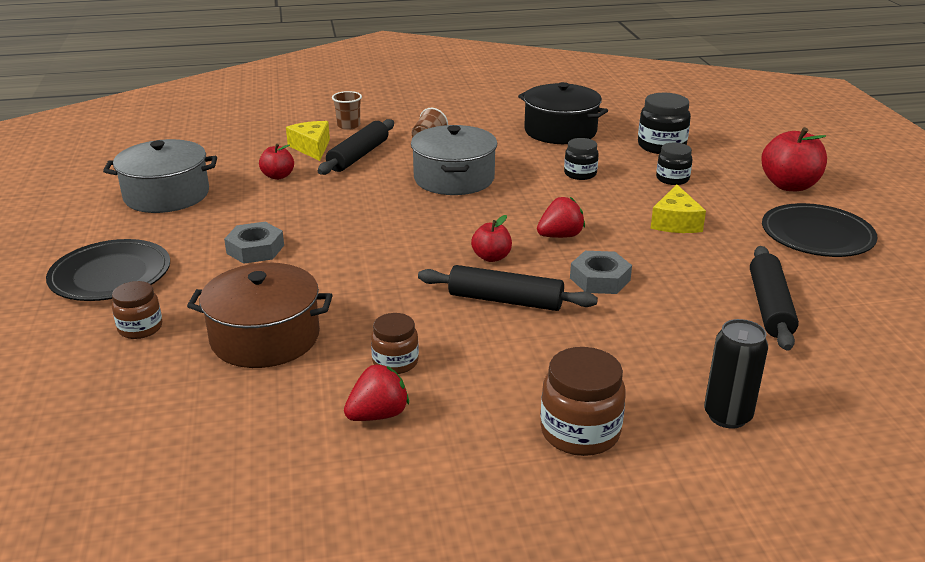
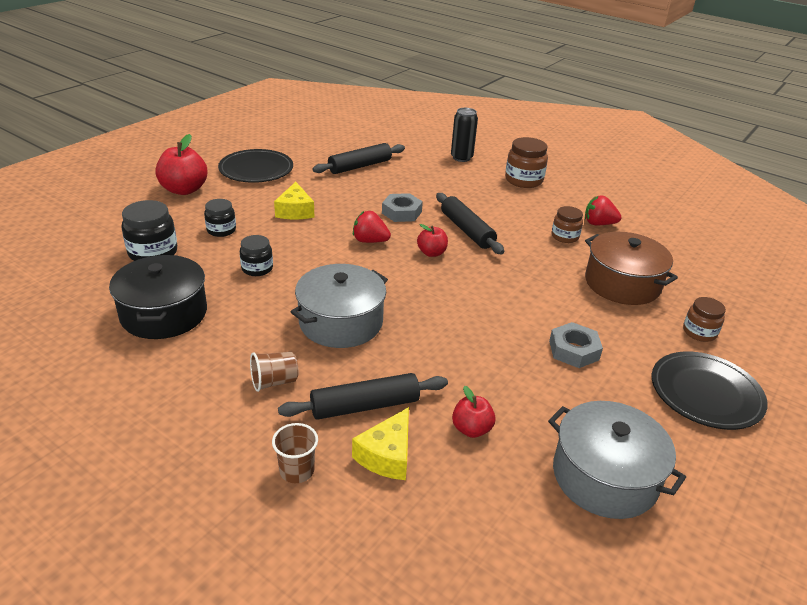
camera: 135 degrees left, 5 degrees up
yellow cheese [651,184,706,233] -> yellow cheese turned 120 degrees clockwise [274,182,314,219]

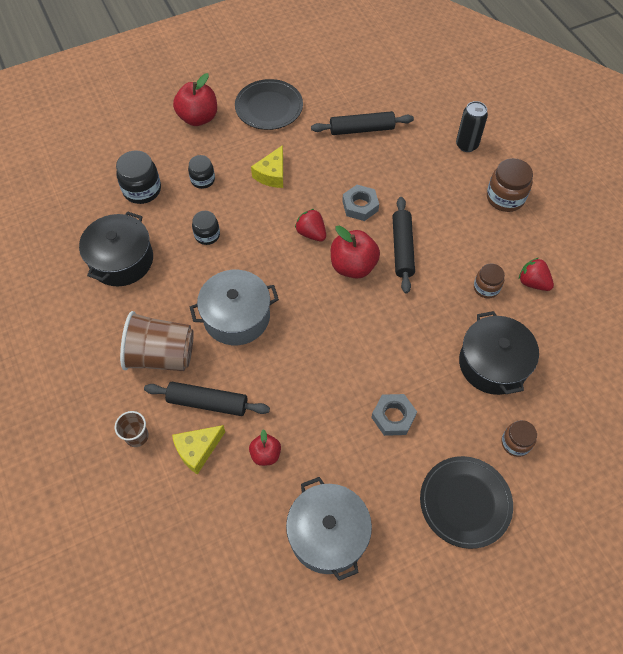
camera: 30 degrees right, 25 degrees up
brown cup [250,352,298,392] -> brown cup [120,311,194,371], size x2.04
red apple [417,224,448,257] -> red apple [331,226,380,279], size x1.76
brown pot [585,232,678,305] -> black pot [459,311,539,395]

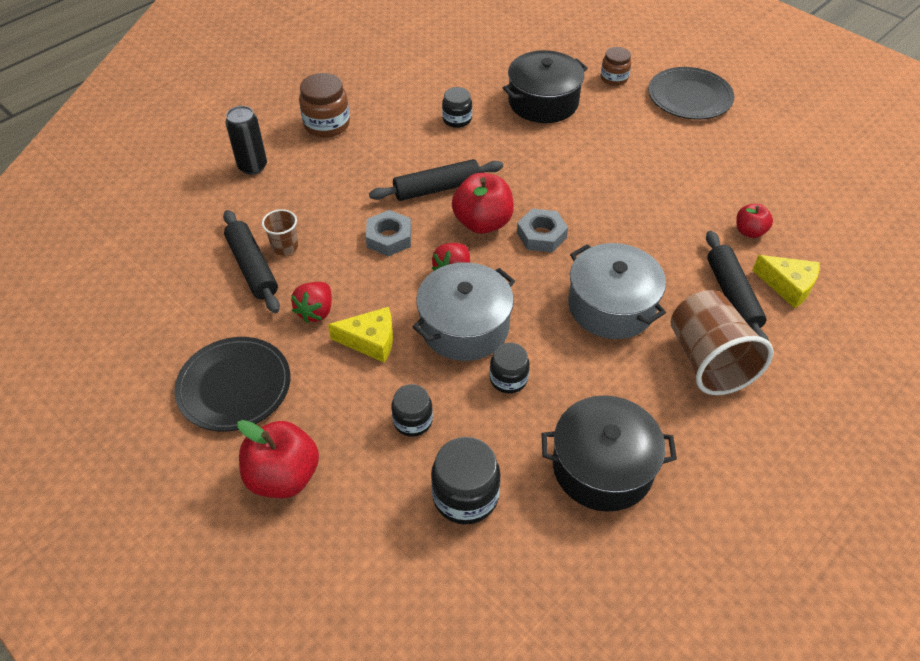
camera: 110 degrees left, 10 degrees down
brown cup [115,411,149,447] -> brown cup moved to [262,209,298,255]
grey pot [286,477,372,581] -> grey pot moved to [412,262,515,361]
grey nut [371,394,417,436] -> grey nut moved to [517,209,568,252]
brown jar [474,264,505,299] -> black jar [442,87,472,128]
red strawberry [519,258,554,291] -> red strawberry moved to [291,282,332,323]

